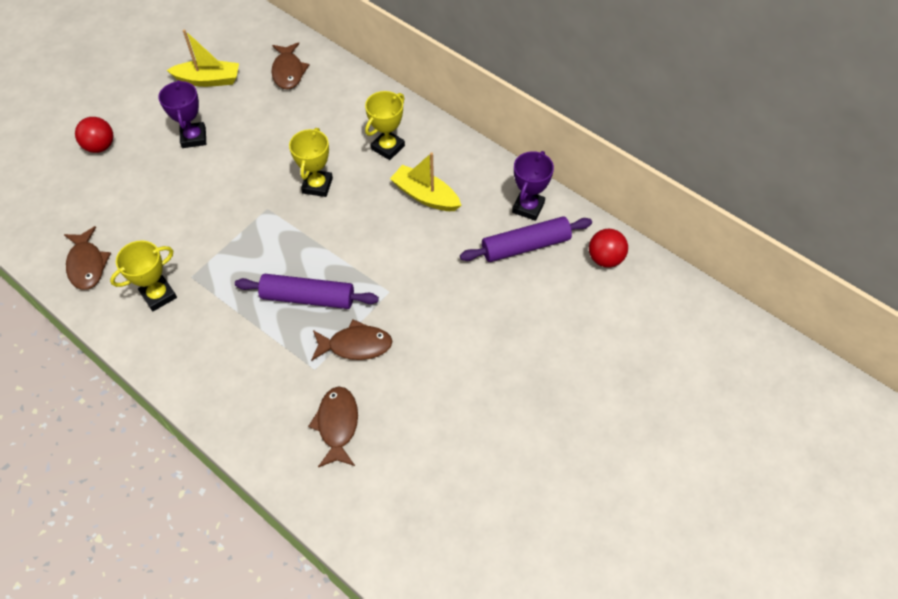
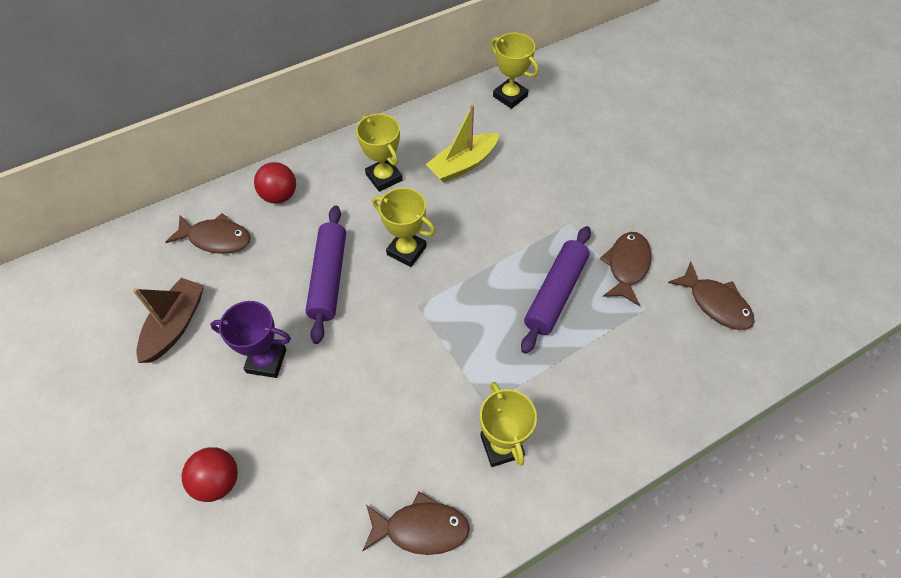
camera: 70 degrees left, 0 degrees up
yellow boat [167,30,239,87] -> brown boat [133,278,204,363]
brown fish [308,386,358,468] -> brown fish turned 150 degrees counterclockwise [668,262,755,330]
purple rolling pin [460,216,592,262] -> purple rolling pin moved to [305,205,346,344]
purple trophy [512,151,554,221] -> yellow trophy [490,33,539,109]
red ball [589,229,628,268] -> red ball moved to [254,162,296,204]

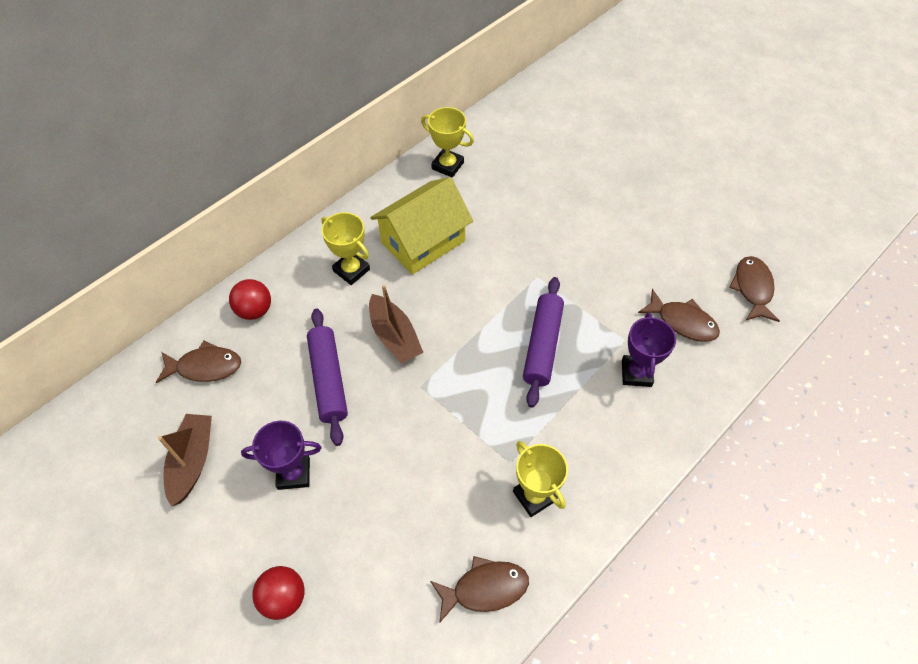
camera: 15 degrees left, 0 degrees up
yellow trophy [372,188,435,267] -> brown boat [369,285,424,364]
yellow boat [426,105,499,182] -> yellow house [370,177,473,275]
brown fish [600,232,652,306] -> brown fish moved to [729,256,780,322]
none -> purple trophy [622,313,676,387]

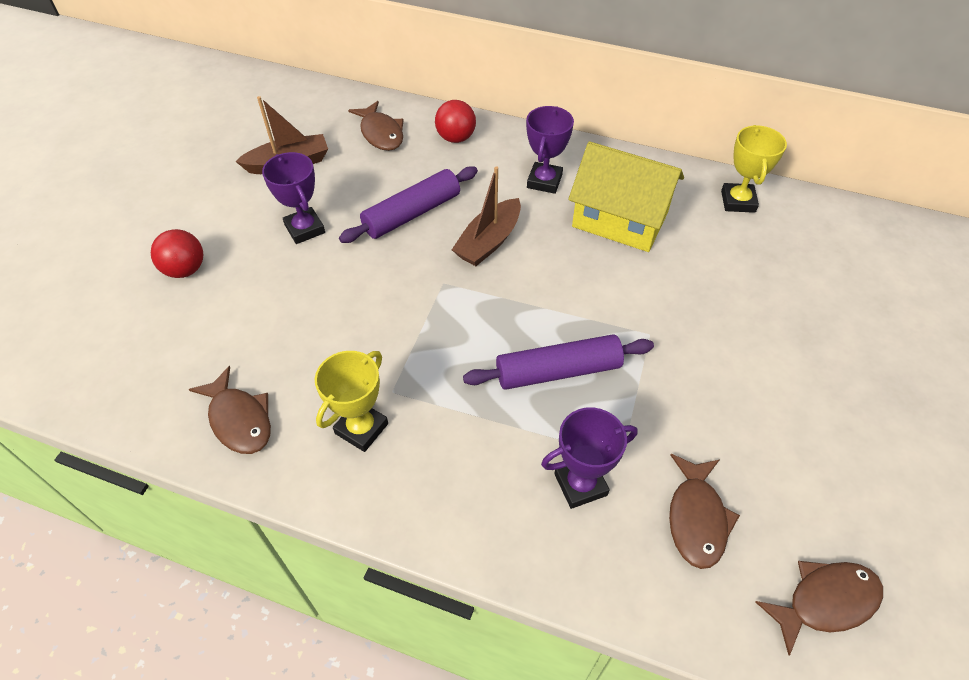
camera: 65 degrees right, 5 degrees down
yellow trophy [321,212,370,285] -> purple trophy [526,106,574,194]

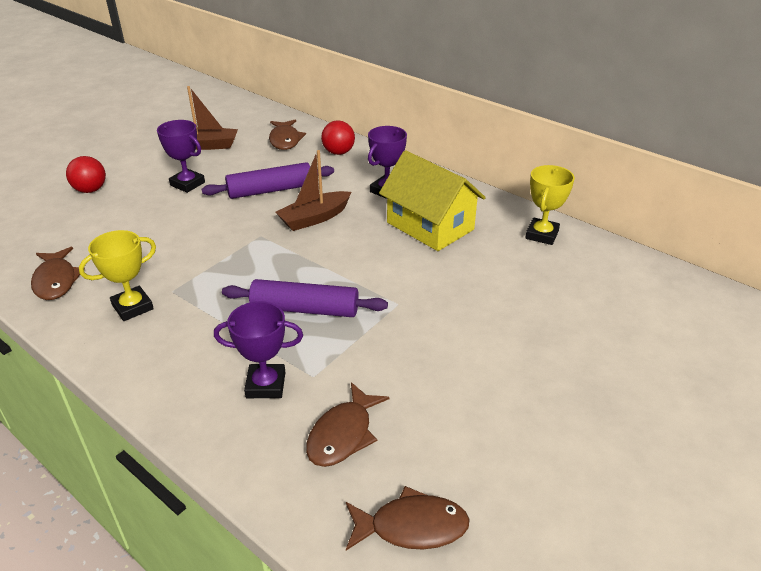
camera: 20 degrees right, 15 degrees down
purple trophy [262,152,325,244] -> purple trophy turned 45 degrees counterclockwise [157,120,205,193]

